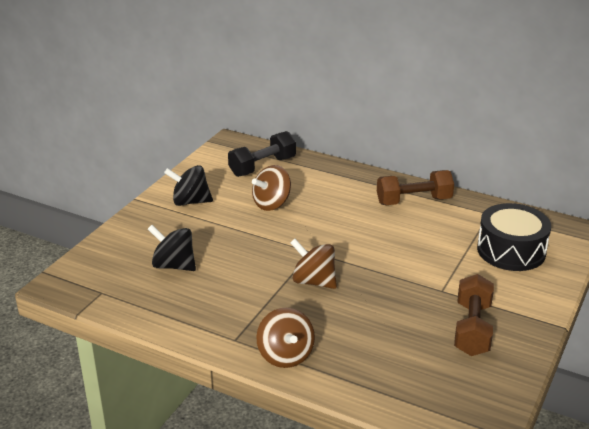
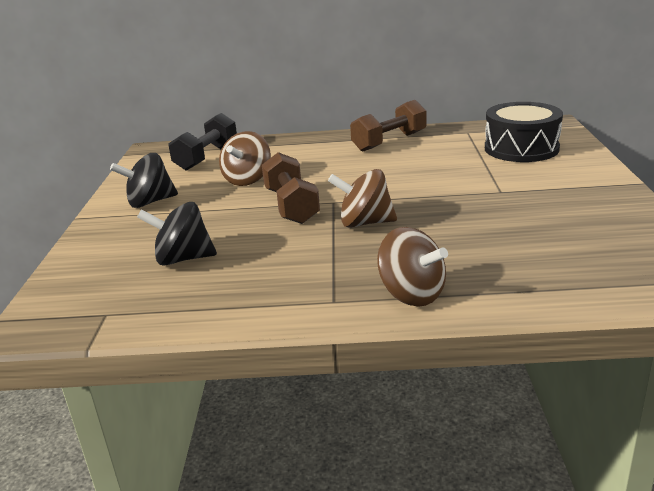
camera: 25 degrees left, 5 degrees down
brown dumbbell [454,274,494,356] -> brown dumbbell moved to [262,152,320,224]

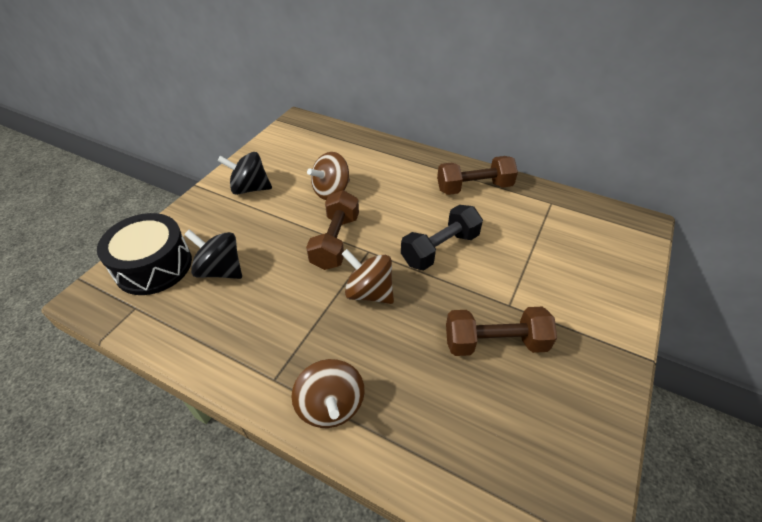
camera: 25 degrees right, 20 degrees up
black dumbbell [169,113,237,171] -> black dumbbell moved to [401,205,483,270]
black drum [485,102,563,162] -> black drum moved to [97,213,192,295]
none -> brown dumbbell [446,307,557,356]

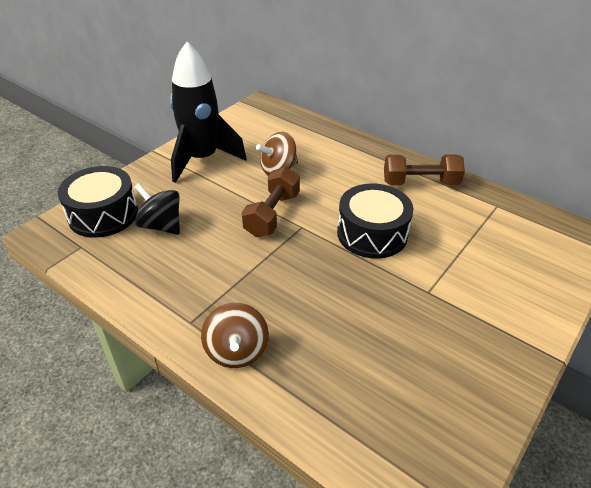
camera: 10 degrees right, 5 degrees down
black spinning top [217,152,272,195] -> black rocket [170,42,247,183]
brown spinning top [342,249,394,304] -> none
black dumbbell [401,205,483,270] -> black drum [337,184,413,259]
brown dumbbell [446,307,557,356] -> none

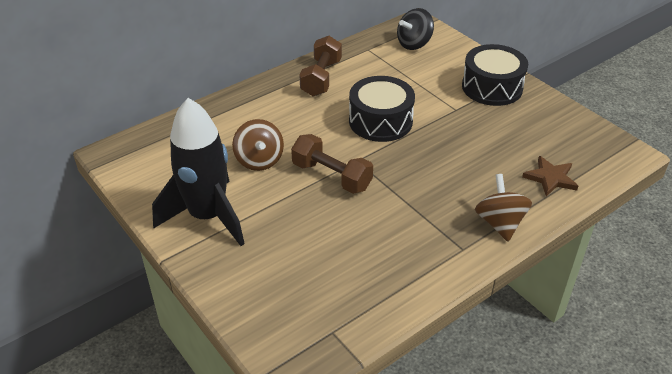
camera: 75 degrees left, 0 degrees up
black drum [58,166,138,238] -> black drum moved to [462,44,528,106]
black spinning top [135,183,180,235] -> black spinning top moved to [397,8,434,50]
brown spinning top [201,303,269,368] -> brown spinning top turned 105 degrees counterclockwise [475,174,532,241]
none -> brown star [522,156,578,196]

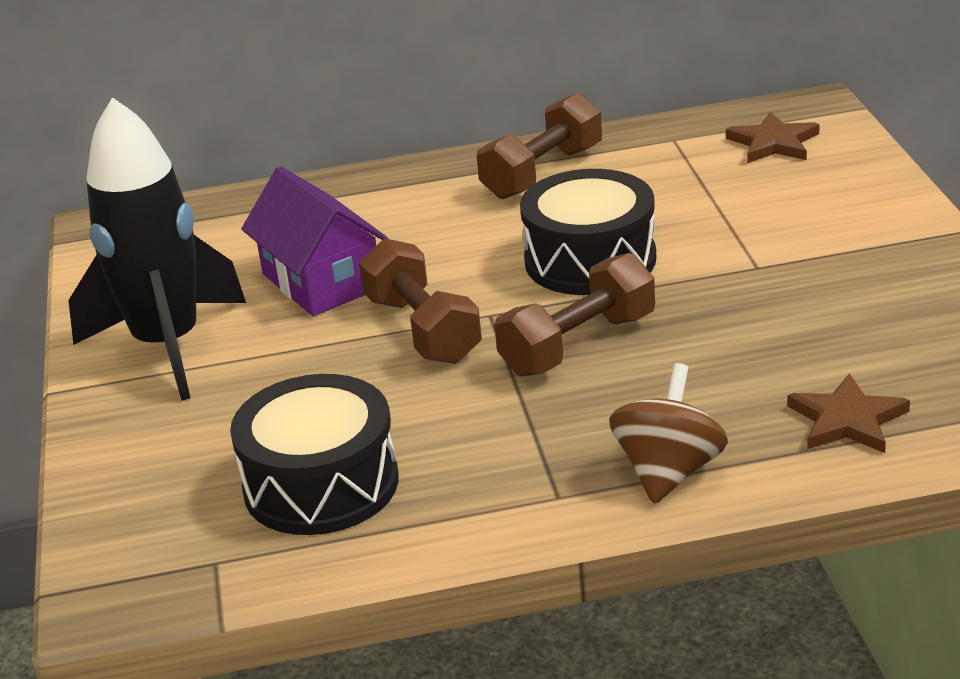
camera: 30 degrees right, 10 degrees down
brown spinning top [232,119,284,171] -> purple house [241,166,389,316]
black spinning top [397,8,434,50] -> brown star [726,111,819,163]
black drum [462,44,528,106] -> black drum moved to [230,374,399,535]
none -> brown dumbbell [495,253,655,377]

